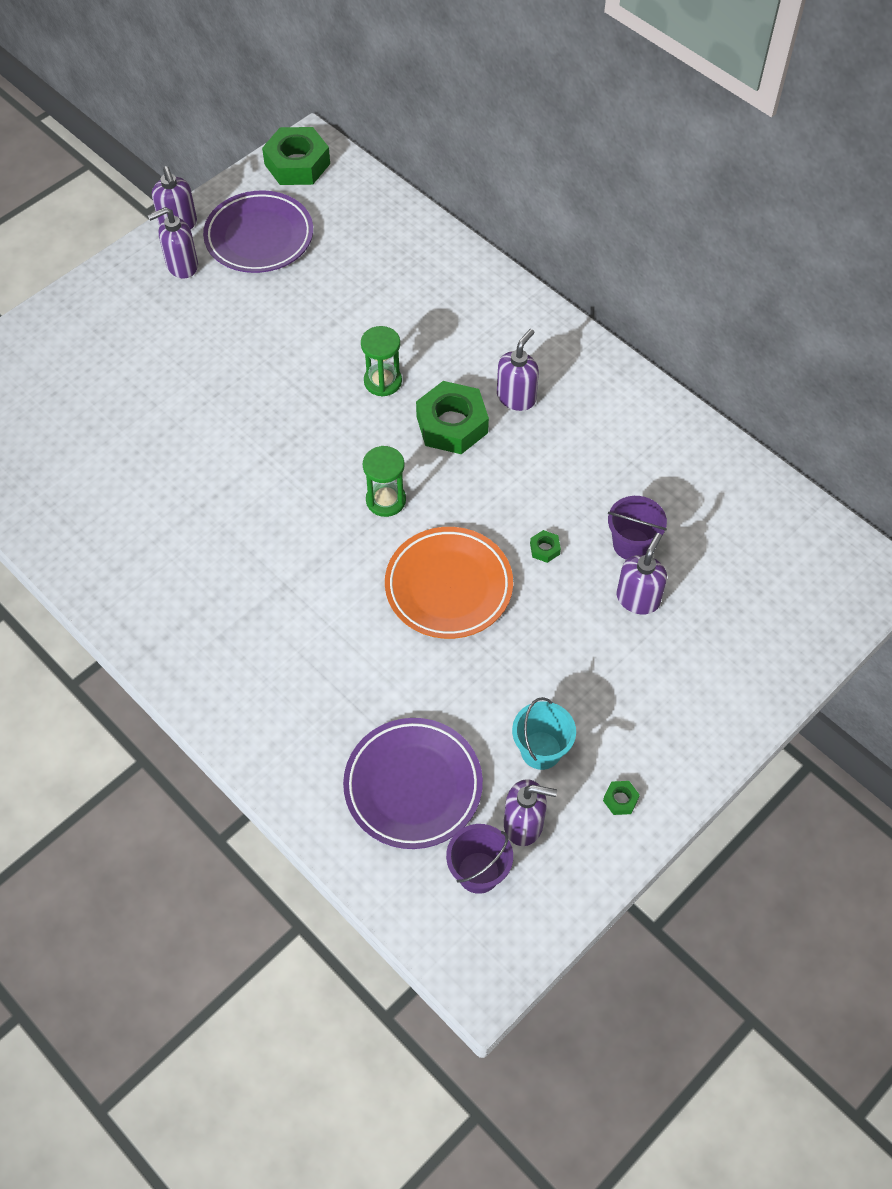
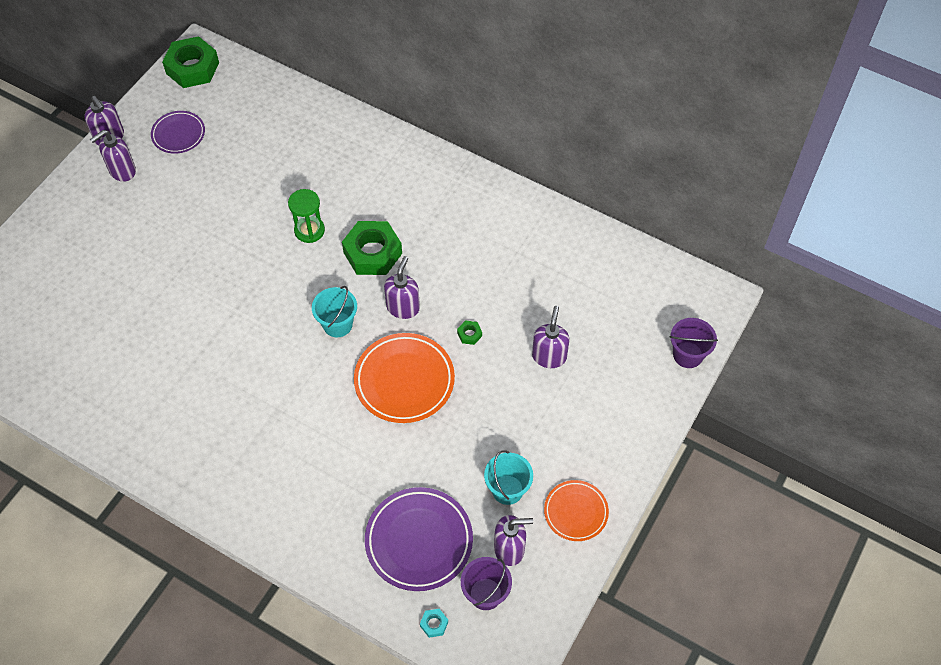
camera: 15 degrees left, 0 degrees up
purple plate [203,190,313,273] -> purple plate [151,111,205,154], size x0.60
green hourglass [363,446,406,517] -> turquoise bucket [312,286,357,337]
purple soap dispenser [497,329,539,411] -> purple soap dispenser moved to [384,256,420,319]
green nut [603,781,640,815] -> orange plate [544,480,609,541]
purple bucket [608,496,667,560] -> purple bucket moved to [670,318,718,368]
none -> turquoise nut [420,609,448,638]

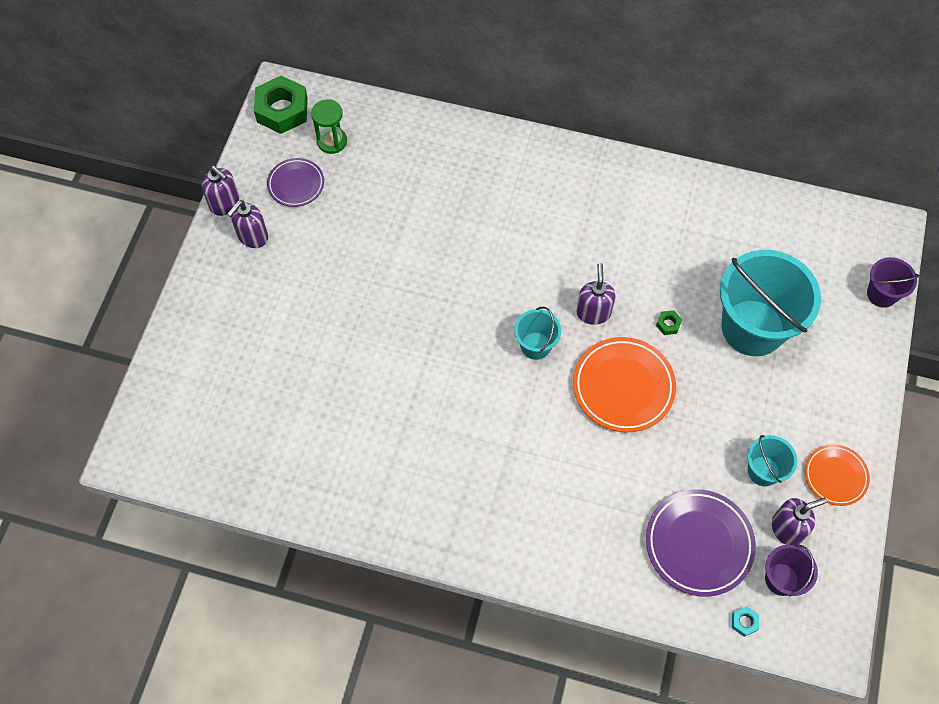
camera: 15 degrees left, 5 degrees up
green hourglass [288,189,325,243] -> green hourglass moved to [311,99,347,154]
green nut [342,221,402,275] -> none
purple soap dispenser [532,306,569,368] -> turquoise bucket [720,250,821,356]

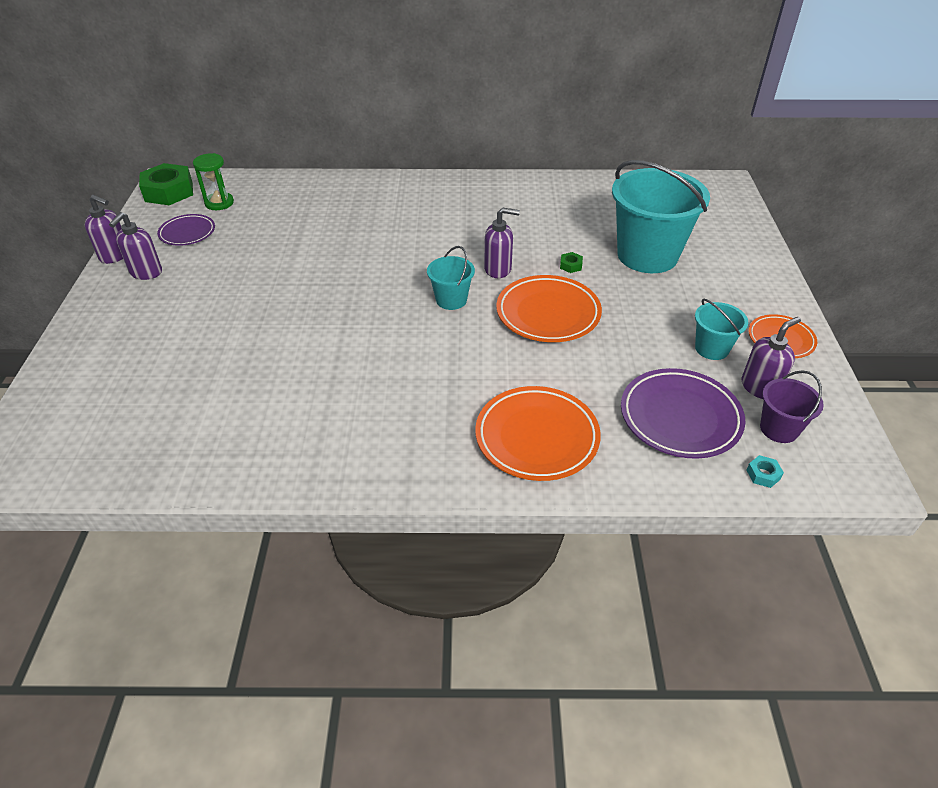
camera: 15 degrees left, 20 degrees down
purple soap dispenser [576,263,616,325] -> purple soap dispenser turned 105 degrees clockwise [484,207,520,278]
purple bucket [867,257,919,308] -> none
none -> orange plate [475,386,601,481]

